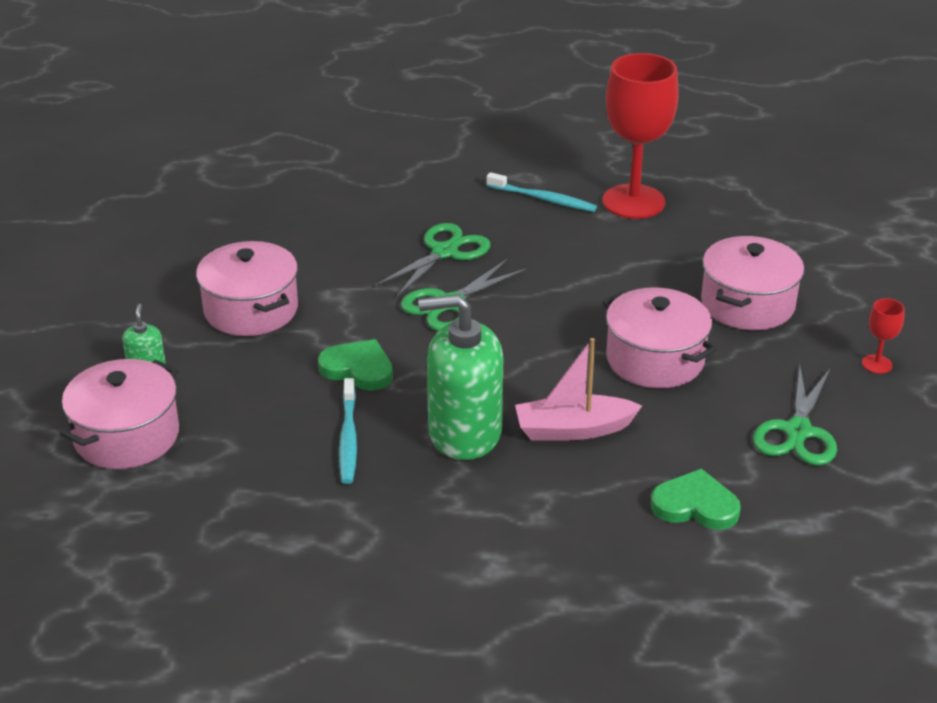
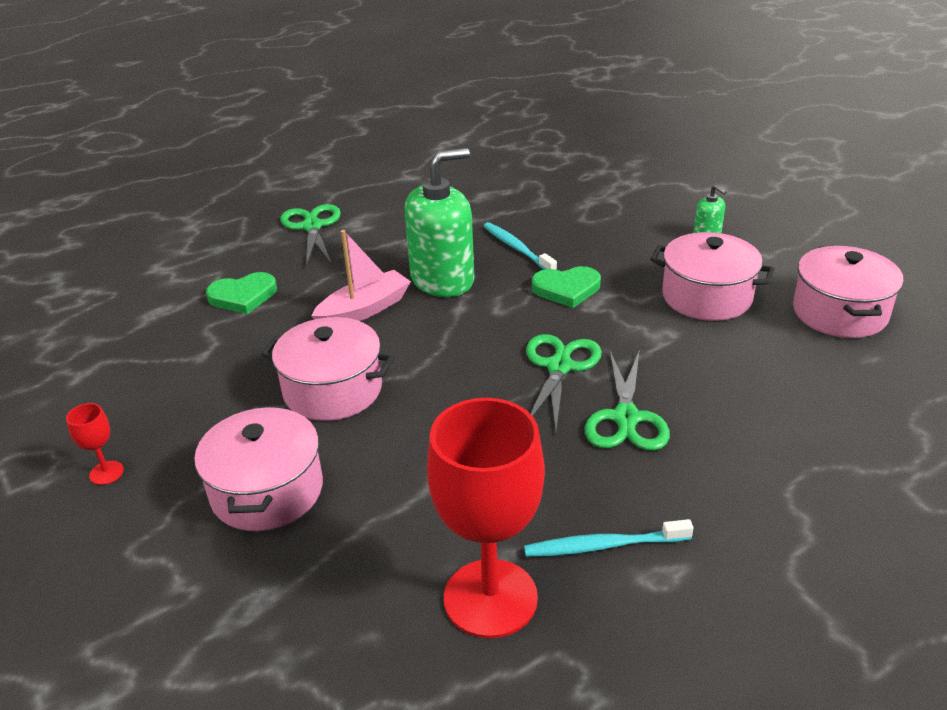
camera: 150 degrees right, 0 degrees up
pink pot [60,359,179,469] -> pink pot moved to [793,246,903,338]
green scissors [753,365,837,466] -> green scissors moved to [280,204,341,267]

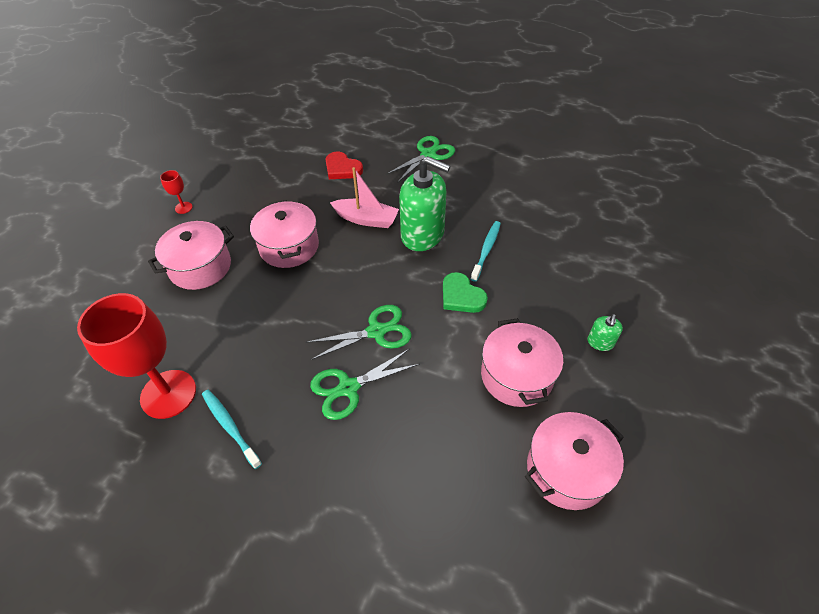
camera: 55 degrees right, 15 degrees up
green heart [206,272,277,314] -> red heart [325,152,363,179]

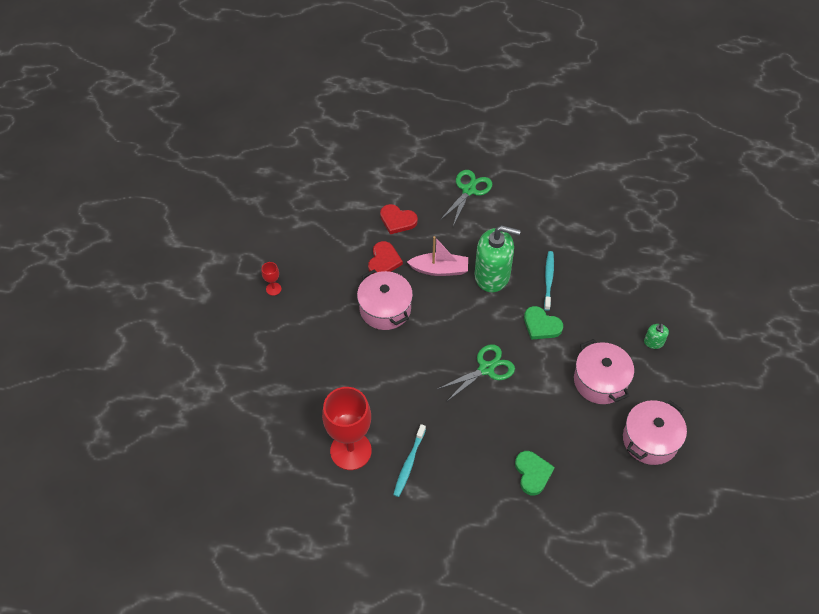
camera: 15 degrees left, 5 degrees up
pink pot [148,221,234,290] -> none
turquoise toothbrush [202,390,262,469] -> turquoise toothbrush turned 105 degrees counterclockwise [393,424,426,497]
green scissors [310,349,420,420] -> none
none -> red heart [368,241,403,274]
none -> green heart [515,451,555,495]

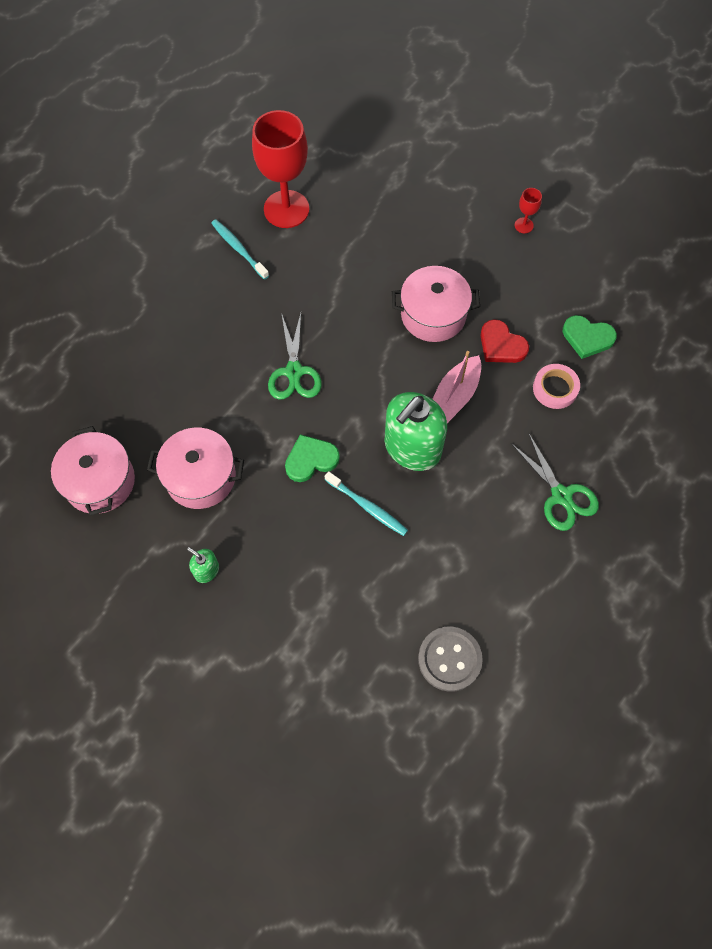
camera: 120 degrees right, 10 degrees up
red heart [380,204,418,234] -> pink tape [533,364,580,409]
green heart [515,451,555,495] -> green heart moved to [563,315,617,359]
none -> grey button [418,626,483,692]

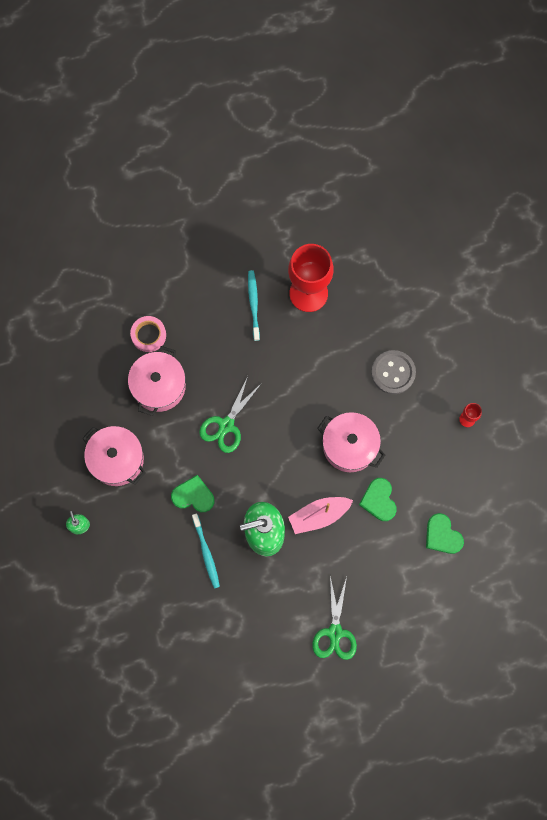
camera: 35 degrees right, 10 degrees up
pink pot [51,426,135,516] -> pink pot moved to [128,346,186,416]
grey button [418,626,483,692] -> grey button moved to [371,350,416,394]
red heart [481,320,529,363] -> green heart [359,478,397,521]
pink tape [533,364,580,409] -> pink tape moved to [130,316,166,352]

